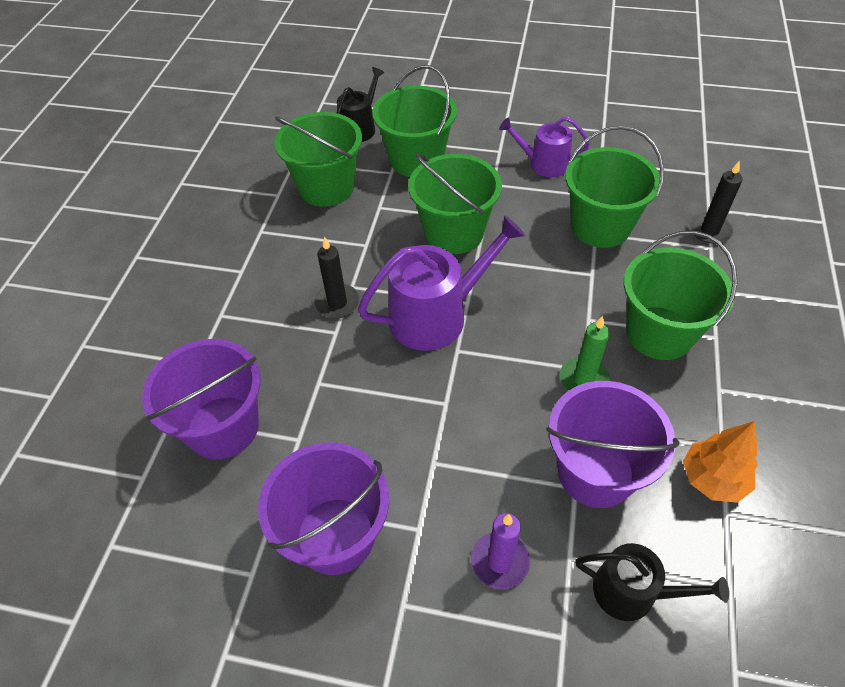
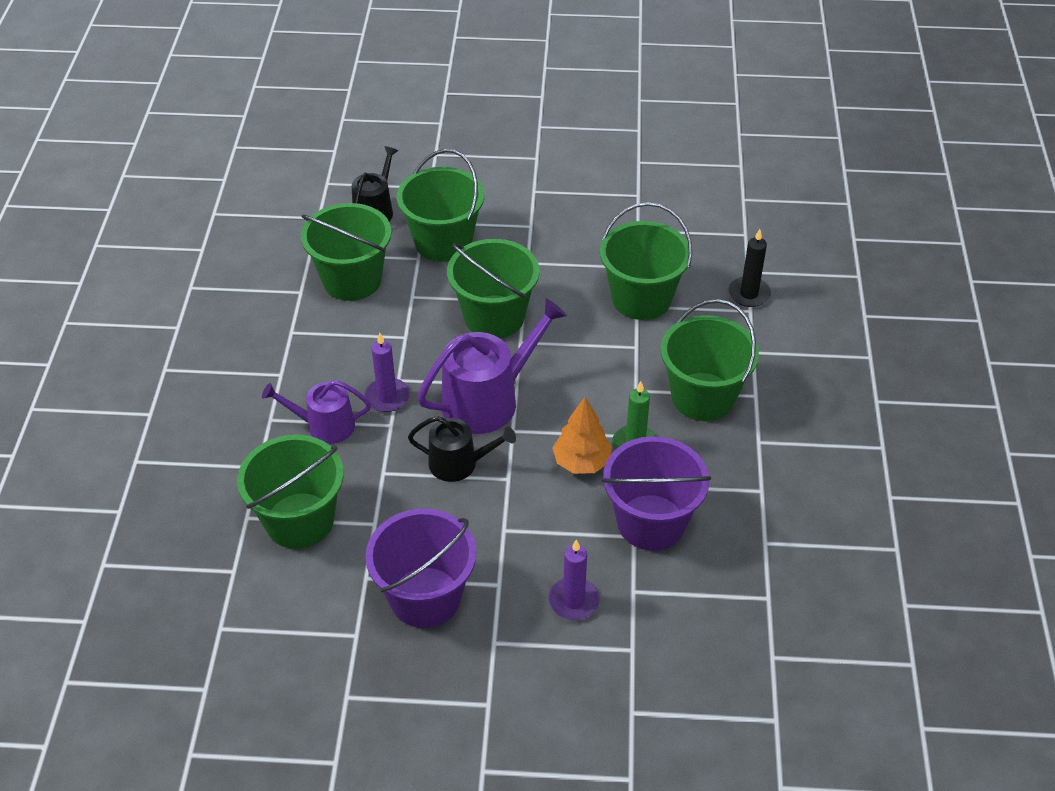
camera: 10 degrees left, 5 degrees down
purple bucket [142,339,260,460] -> green bucket [237,435,344,549]
black candle [314,237,359,319] -> purple candle [364,333,410,412]
purple watering can [499,117,590,177] -> purple watering can moved to [262,380,371,444]
black watering can [575,543,729,621] -> black watering can moved to [408,416,516,482]
orange tree [683,421,758,503] -> orange tree moved to [552,397,612,474]

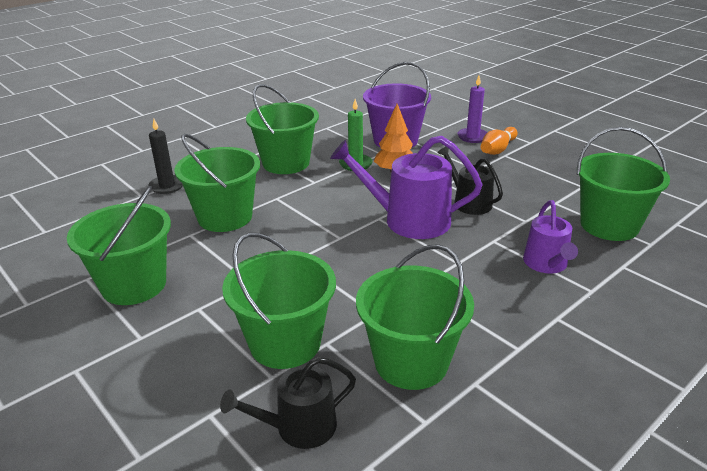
camera: 135 degrees left, 15 degrees down
purple watering can [262,380,371,444] -> purple watering can turned 45 degrees clockwise [523,200,578,274]
purple candle [364,333,410,412] -> none
purple bucket [365,509,476,628] -> none
green bucket [447,239,540,338] -> green bucket moved to [67,186,171,305]
none -> orange bowling pin [481,127,518,155]

